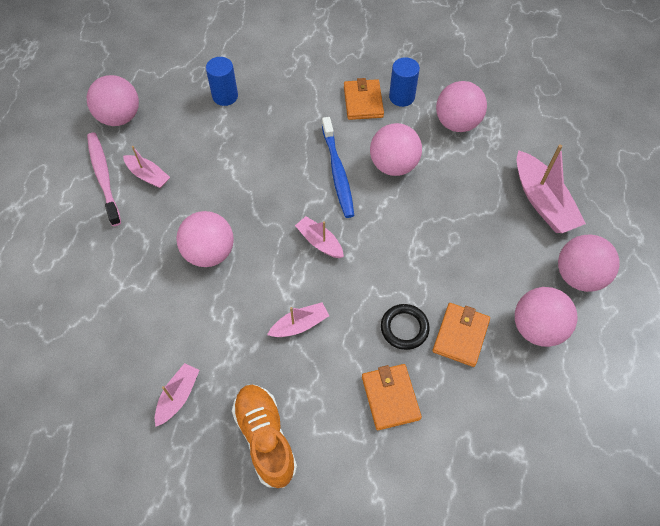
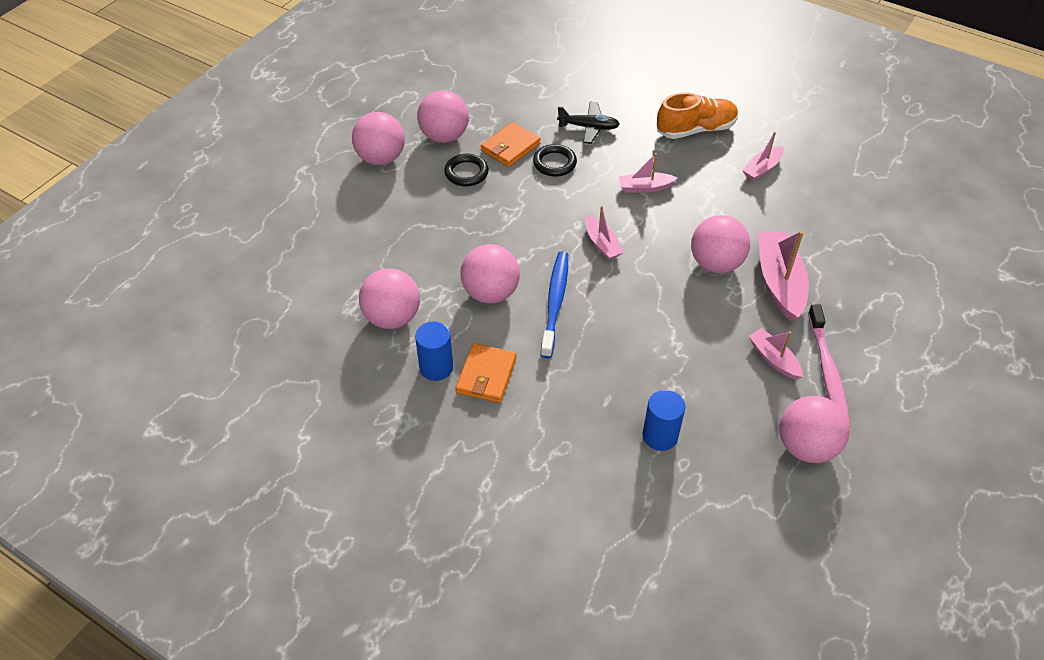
camera: 160 degrees left, 10 degrees down
orange shoe [232,385,297,488] -> orange shoe turned 105 degrees counterclockwise [657,92,738,139]
orange wallet [362,364,422,430] -> black plane [557,102,620,144]
pink boat [517,144,586,233] -> pink boat moved to [758,231,809,322]
none -> black ring [444,154,489,186]

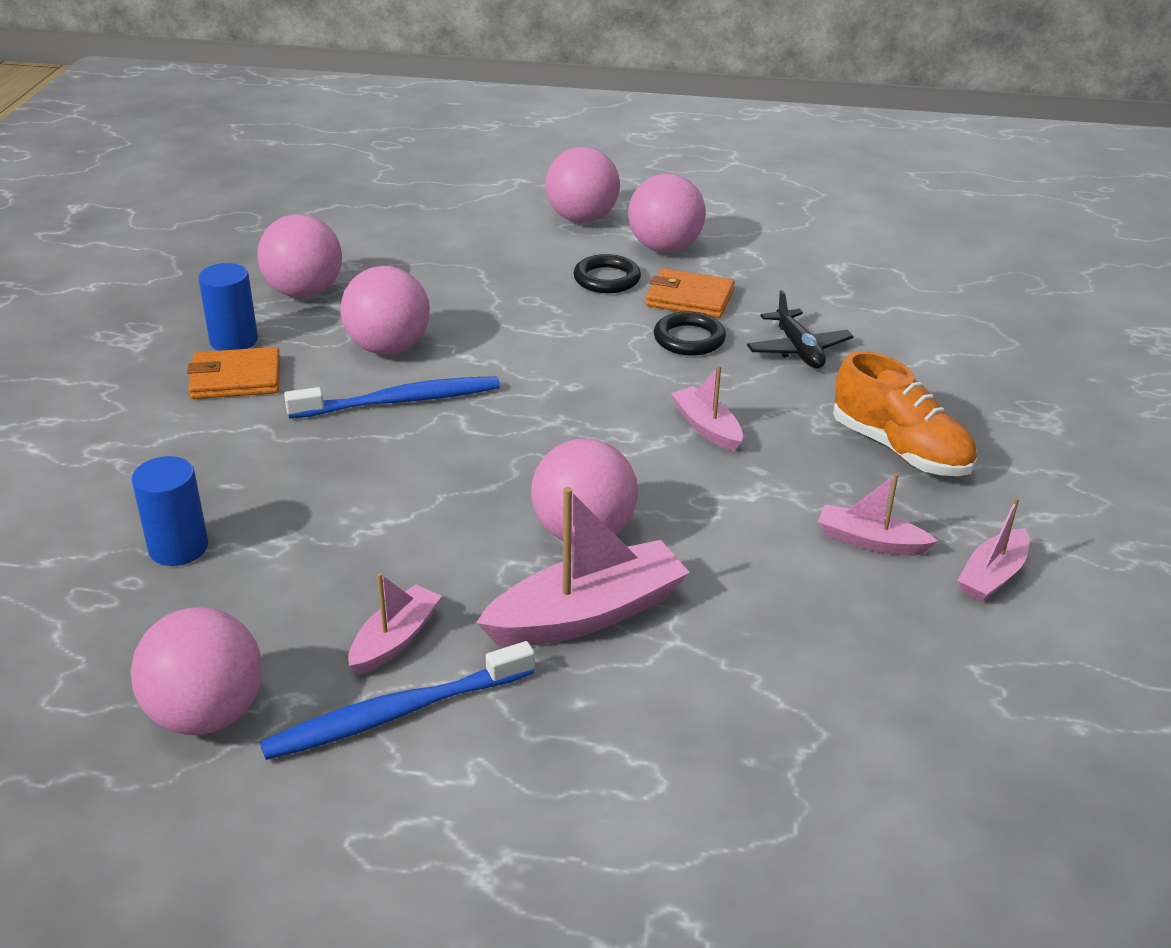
camera: 65 degrees right, 15 degrees down
pink boat [585,206,624,260] -> pink boat moved to [957,498,1030,602]
pink toothbrush [808,304,850,428] -> blue toothbrush [260,641,535,760]

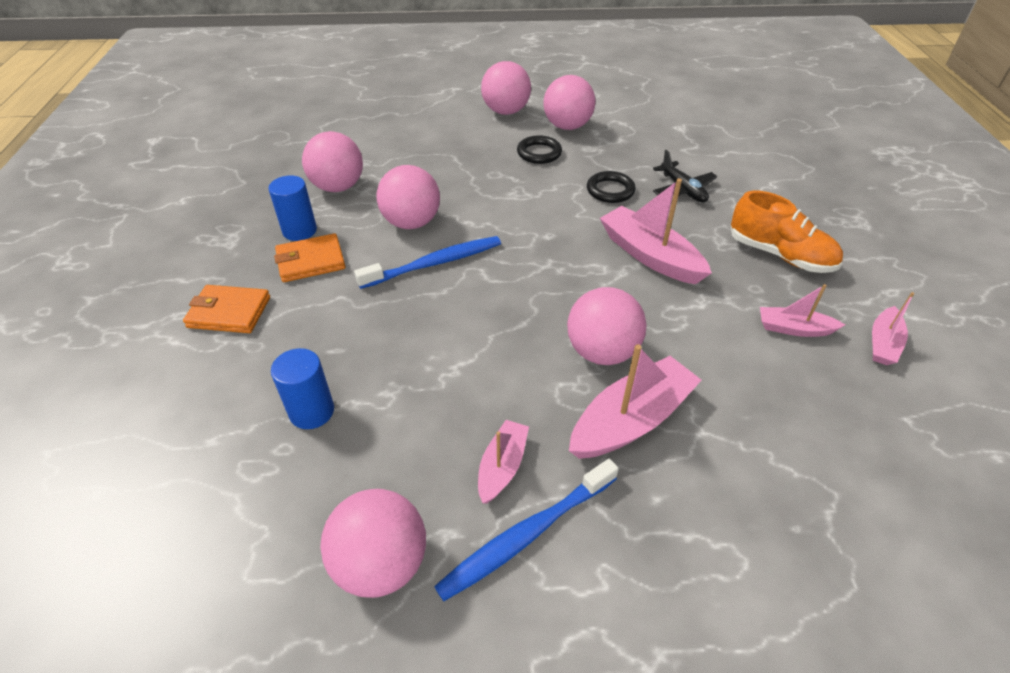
camera: 10 degrees left, 10 degrees up
orange wallet [646,268,735,318] -> orange wallet moved to [183,285,270,333]
pink boat [671,365,743,452] -> pink boat [600,178,712,284], size x1.76

